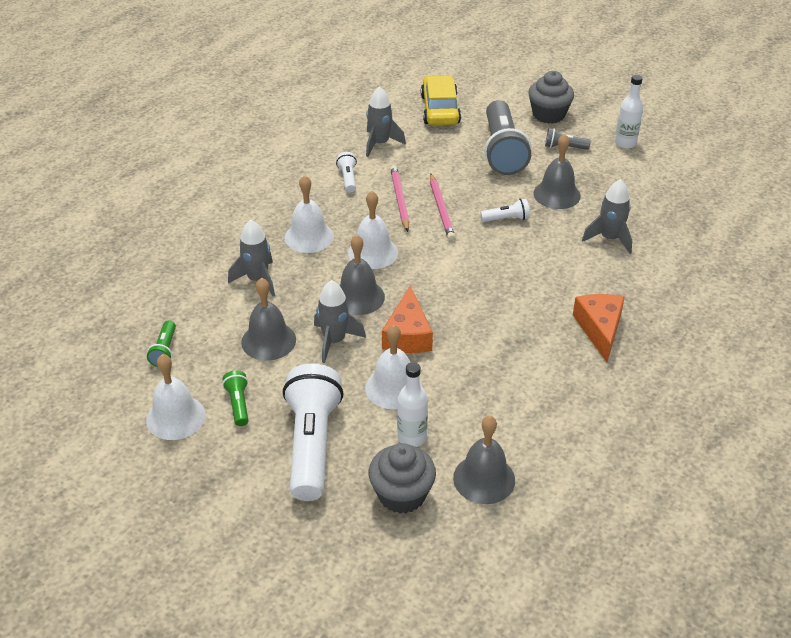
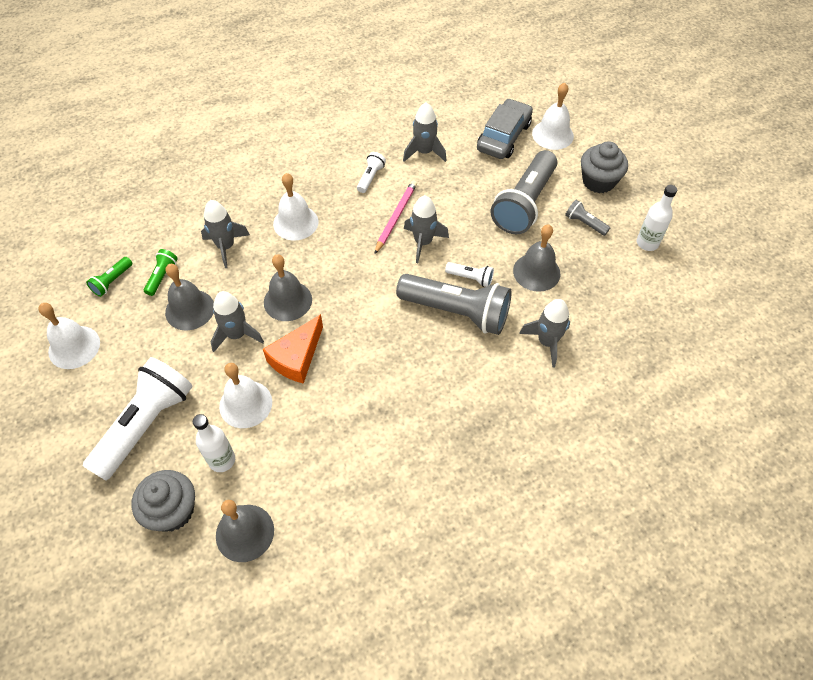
camera: 30 degrees right, 15 degrees up
green flashlight [222,370,248,426] -> green flashlight moved to [144,249,178,296]
white bell [348,191,398,269] -> white bell moved to [532,83,574,150]
yellow car [421,75,461,125] -> grey car [477,99,533,159]
pink pencil [430,174,455,241] -> grey rocket [404,195,449,263]
orange cheese [573,294,625,362] -> none
none -> grey flashlight [396,274,512,335]

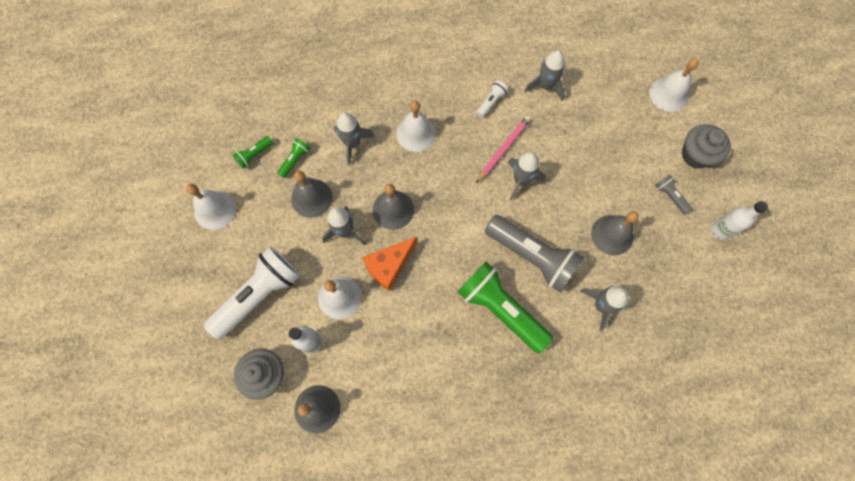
camera: 15 degrees right, 15 degrees up
white flashlight [445,262,494,287] -> none
grey car [477,99,533,159] -> none
grey flashlight [490,150,557,234] -> none
none -> green flashlight [458,261,553,353]

